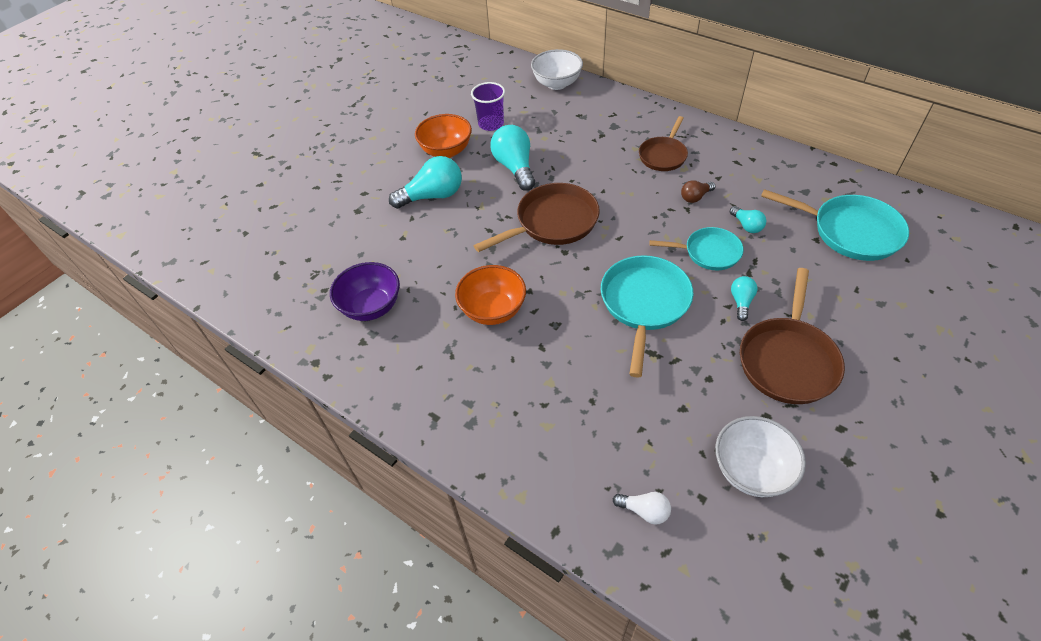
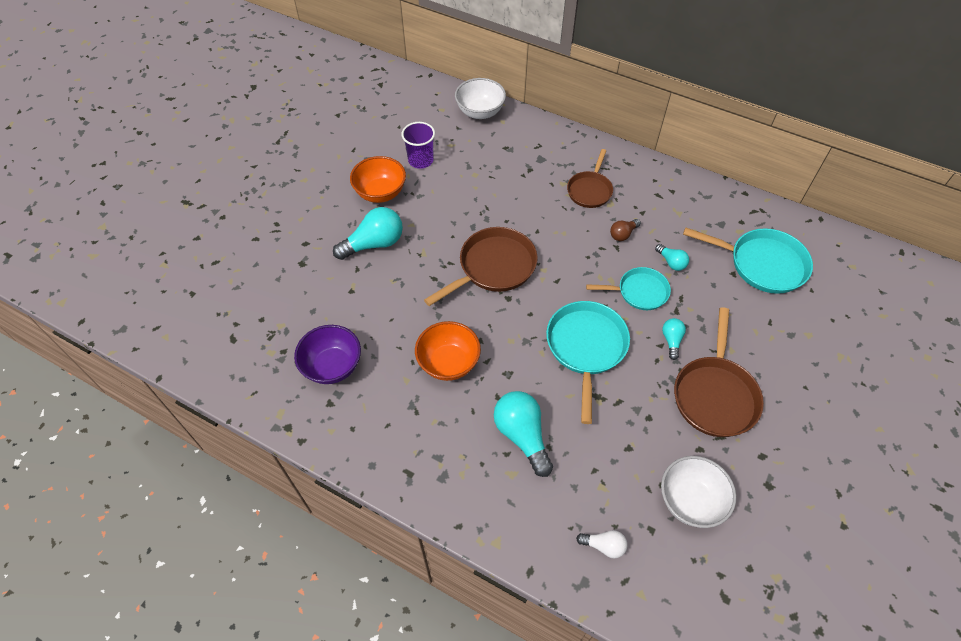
camera: 10 degrees left, 5 degrees up
turquoise light bulb [490,125,535,191] -> turquoise light bulb moved to [494,391,553,477]

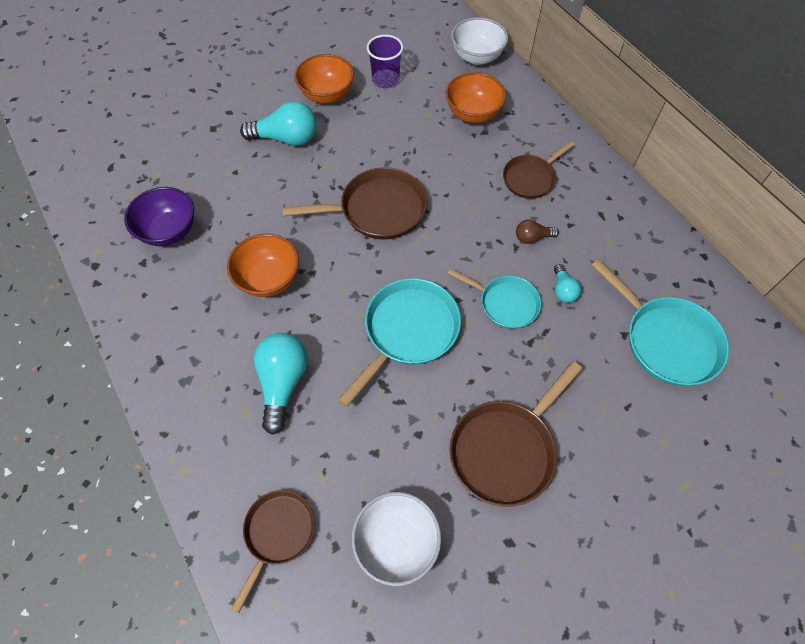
camera: 30 degrees right, 5 degrees up
white light bulb [576,530,627,559] -> brown pan [231,490,315,613]
turquoise light bulb [662,318,686,360] -> none
none -> orange bowl [445,72,506,123]

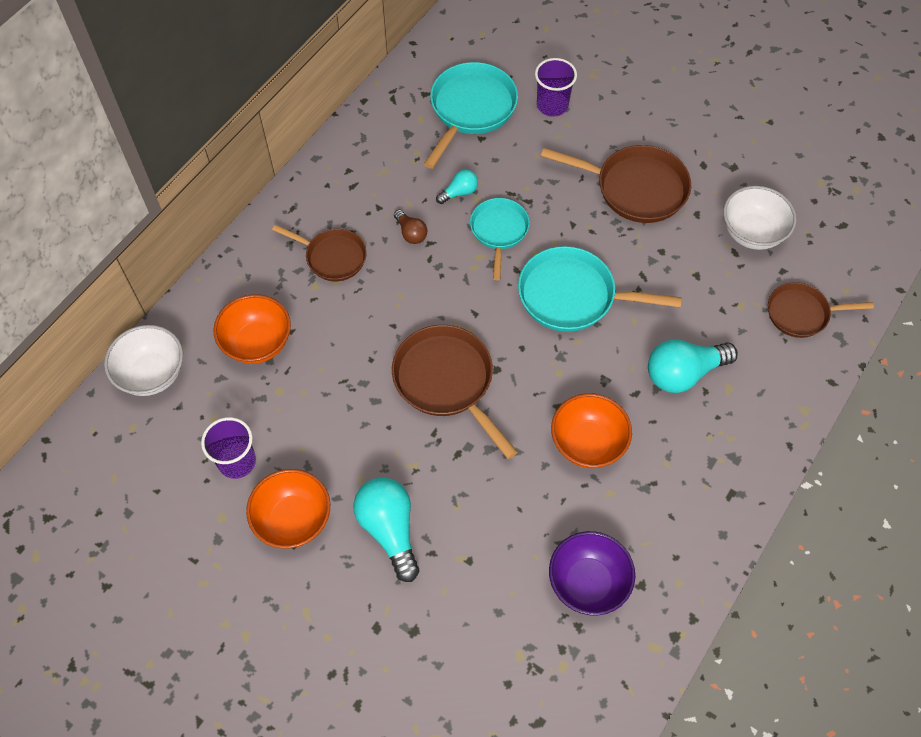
camera: 115 degrees left, 0 degrees up
none -> purple cup [535,58,577,117]

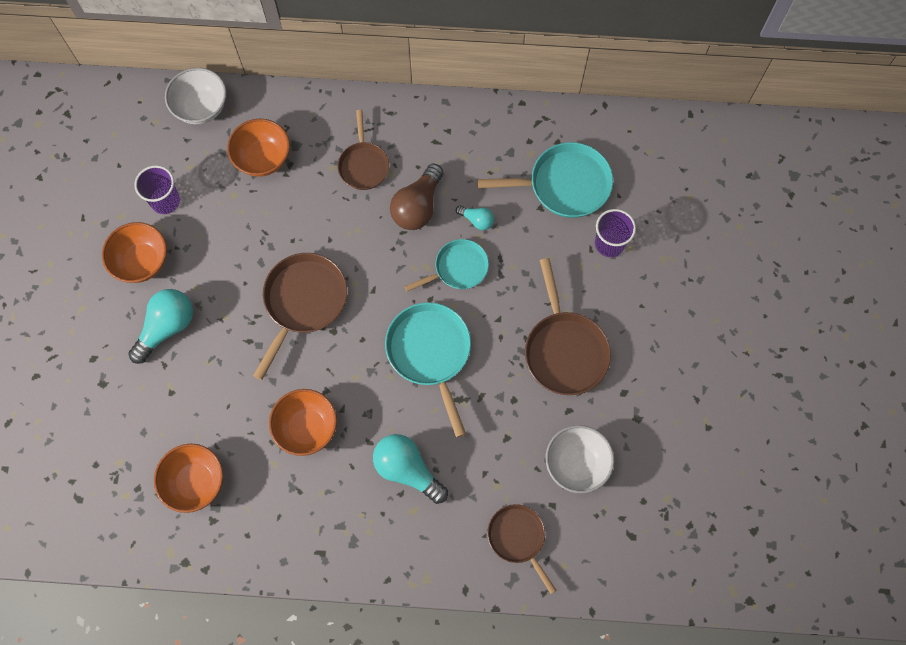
camera: 60 degrees right, 10 degrees up
brown light bulb [394,210,427,244] -> brown light bulb [390,164,443,230], size x1.92
purple bowl [549,531,635,615] -> orange bowl [154,444,223,513]

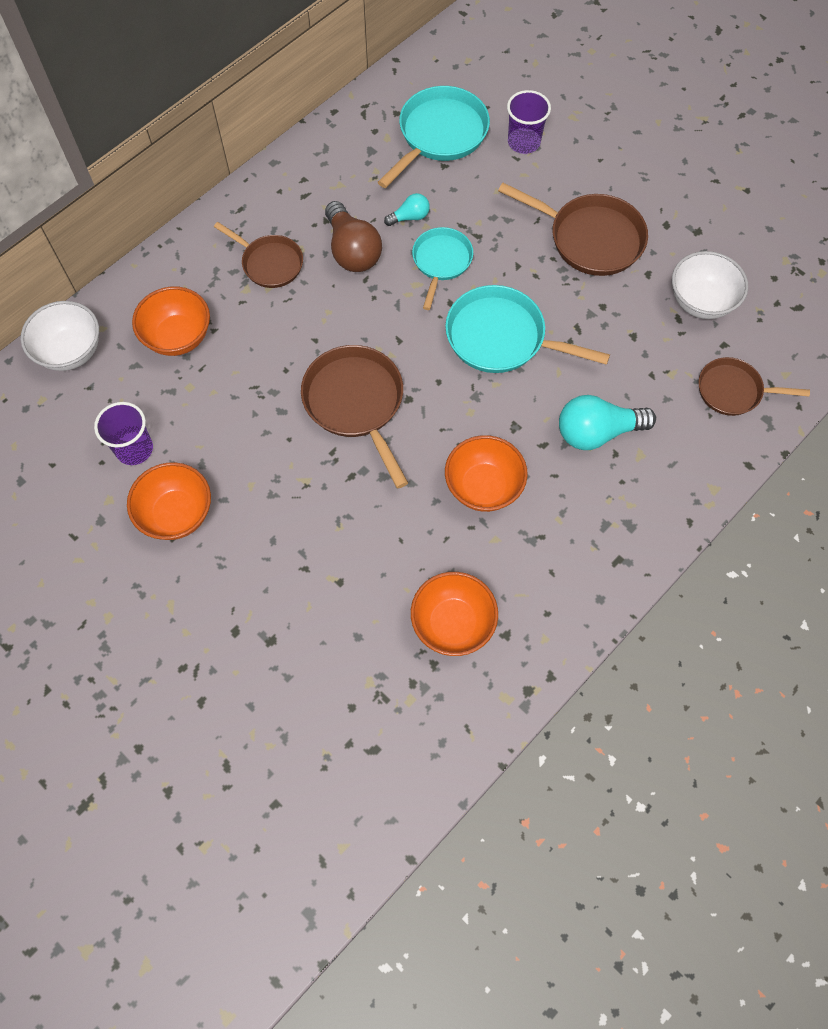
camera: 50 degrees left, 5 degrees down
turquoise light bulb [128,289,193,364] -> none

